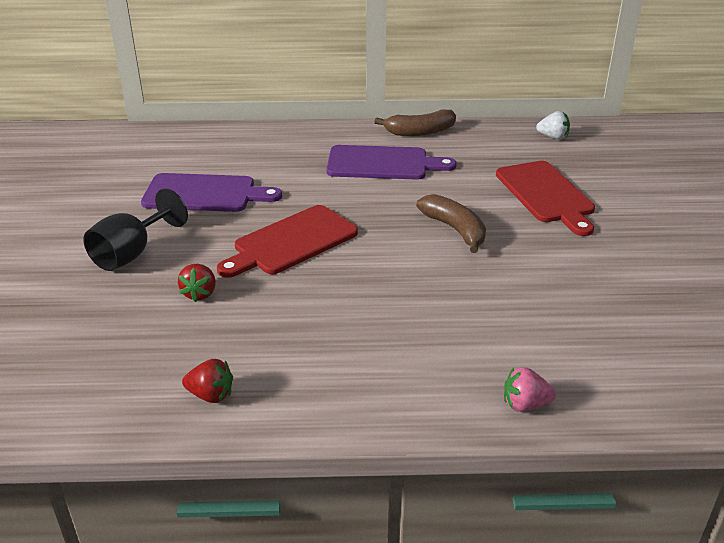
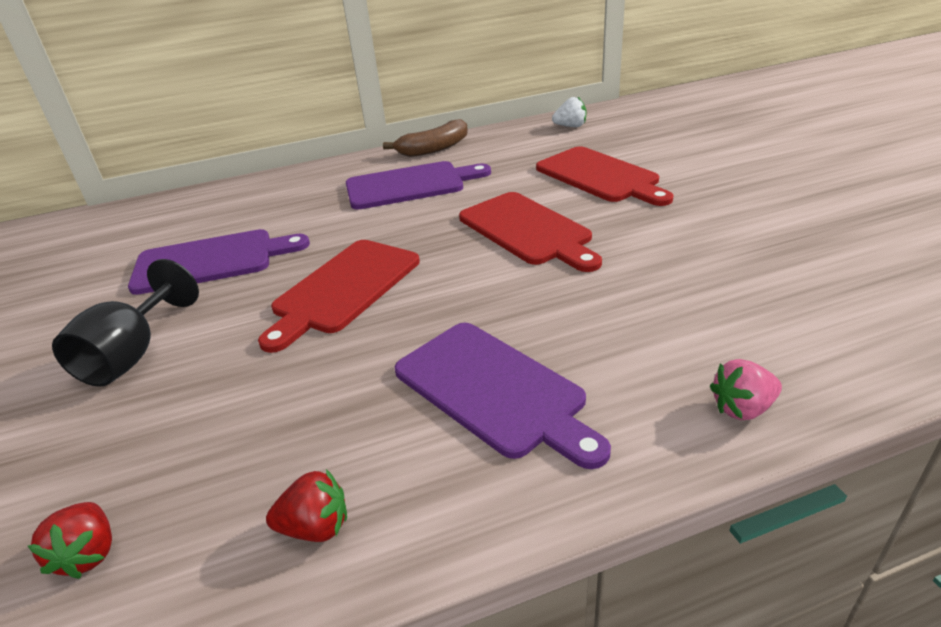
camera: 15 degrees left, 0 degrees up
red strawberry [178,264,216,302] -> red strawberry moved to [28,502,112,579]
brown banana [416,194,486,253] -> red cutting board [459,192,602,272]
none -> purple cutting board [395,323,611,469]

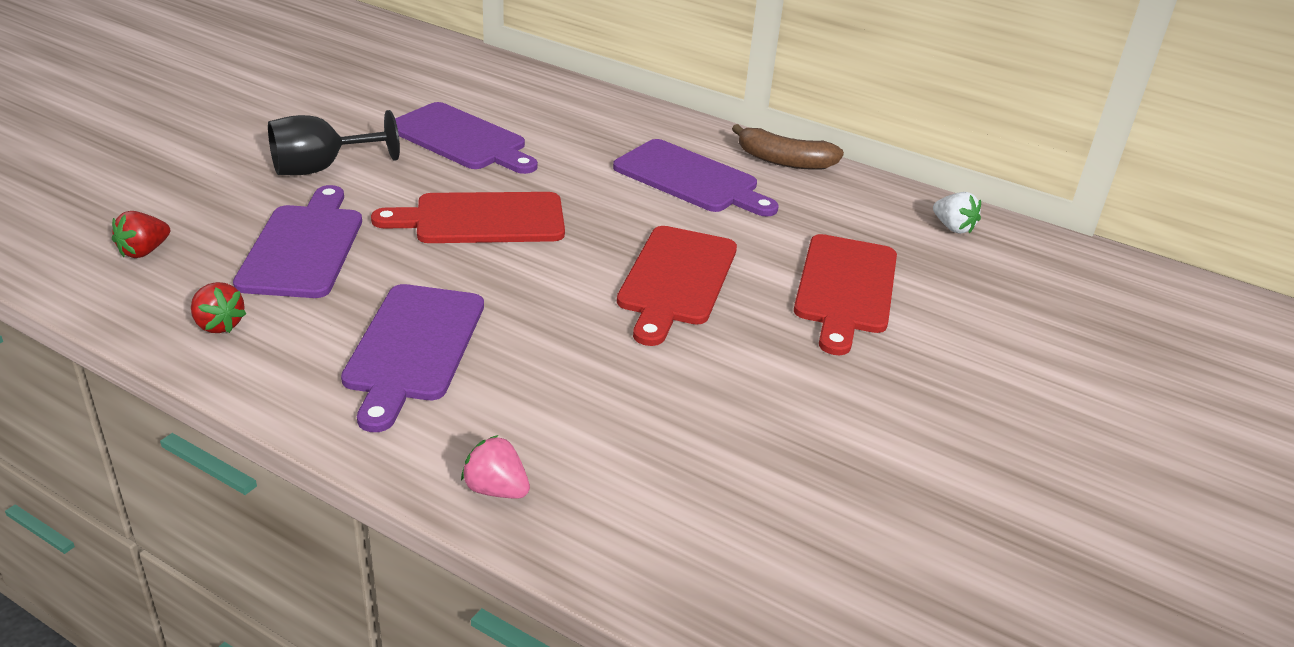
camera: 45 degrees right, 0 degrees up
none -> purple cutting board [233,185,362,298]

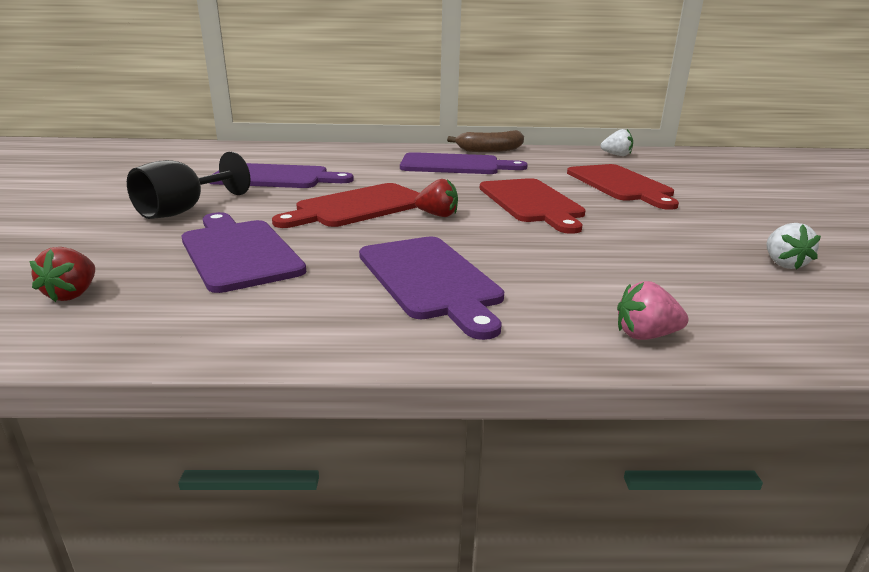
camera: 30 degrees left, 10 degrees down
red strawberry [191,282,247,333] -> red strawberry moved to [414,179,458,217]
none -> white strawberry [767,223,821,270]

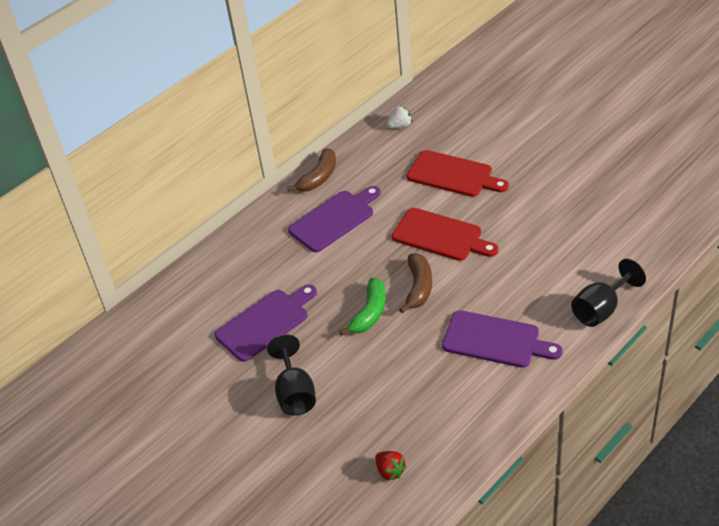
camera: 40 degrees left, 20 degrees up
purple cutting board [182,212,306,293] -> none
red cutting board [272,183,419,228] -> green banana [339,278,386,336]
red strawberry [414,179,458,217] -> brown banana [399,253,432,313]
pink strawberry [617,281,689,340] -> black goblet [571,259,646,327]
white strawberry [767,223,821,270] -> none

